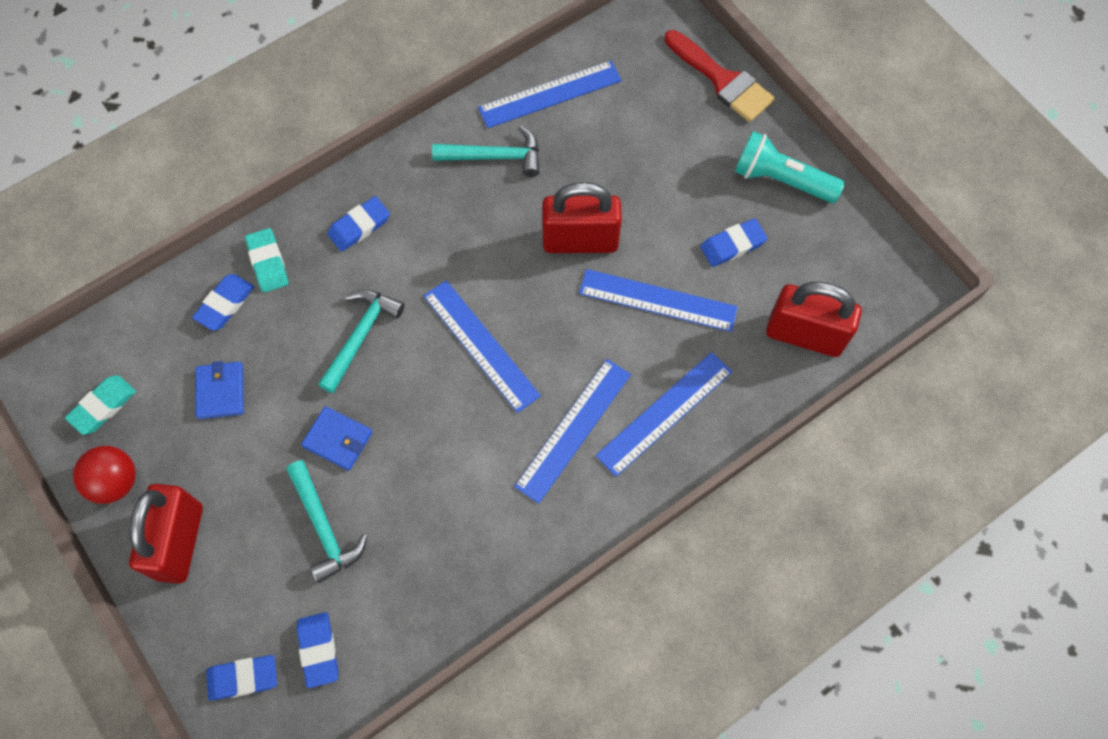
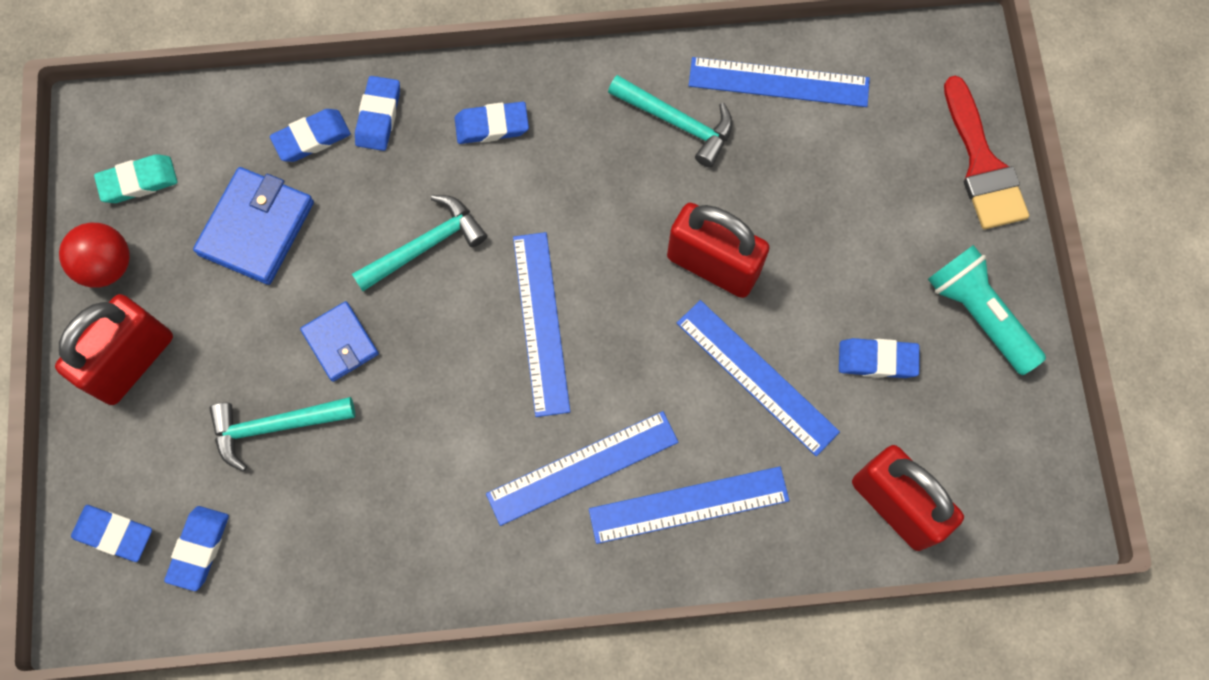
camera: 30 degrees right, 5 degrees up
blue wallet [195,361,244,419] -> blue wallet [193,167,314,285], size x1.58
turquoise eraser [245,228,289,293] -> blue eraser [355,76,400,151]
turquoise hammer [286,460,367,583] -> turquoise hammer turned 75 degrees clockwise [209,397,355,471]

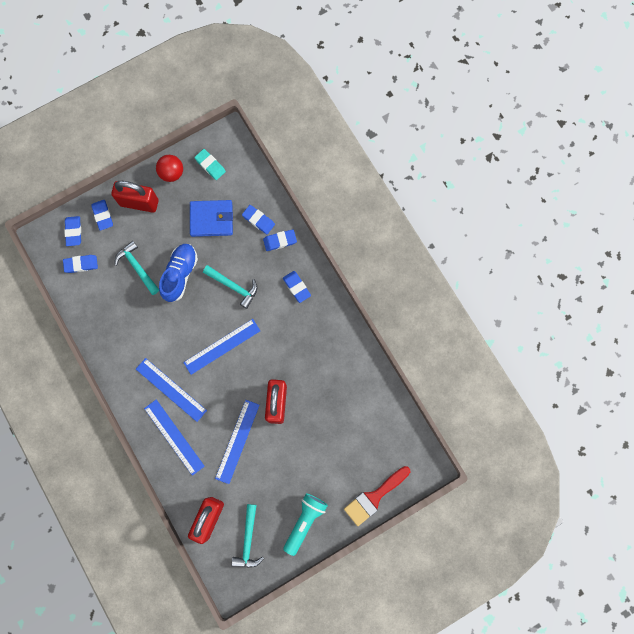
camera: 65 degrees right, 5 degrees up
blue wallet [300,301,379,382] -> blue shoe [159,244,198,302]
turquoise hammer [608,75,733,167] -> turquoise hammer moved to [232,504,264,568]
blue ruler [689,57,870,107] -> none
blue eraser [839,338,920,378] -> blue eraser moved to [91,200,113,231]

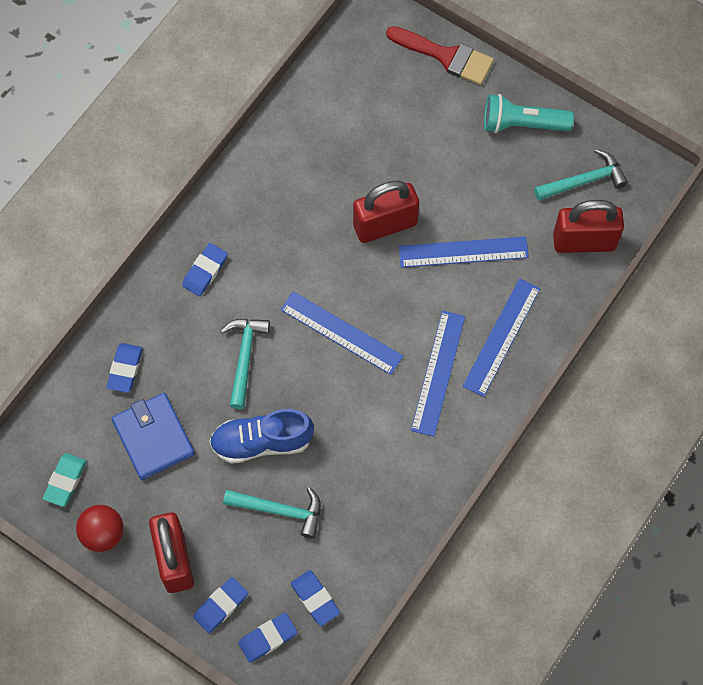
camera: 115 degrees left, 10 degrees down
turquoise hammer [115,241,159,295] -> turquoise hammer turned 105 degrees counterclockwise [223,487,321,538]
blue eraser [263,229,297,251] -> none

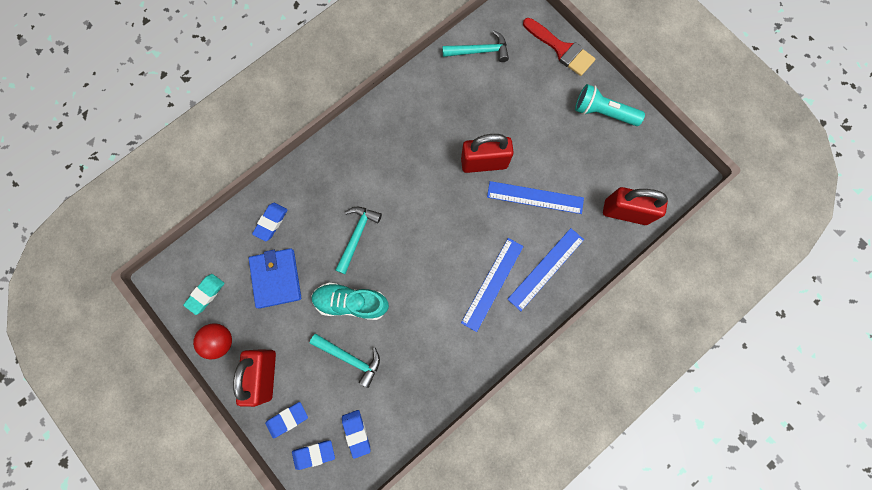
camera: 15 degrees right, 10 degrees up
blue eraser [182,243,228,296] -> none
blue shoe [209,409,314,464] -> turquoise shoe [311,283,389,320]
blue ruler [280,291,403,375] -> none
turquoise hammer [534,149,628,201] -> turquoise hammer moved to [442,31,509,62]

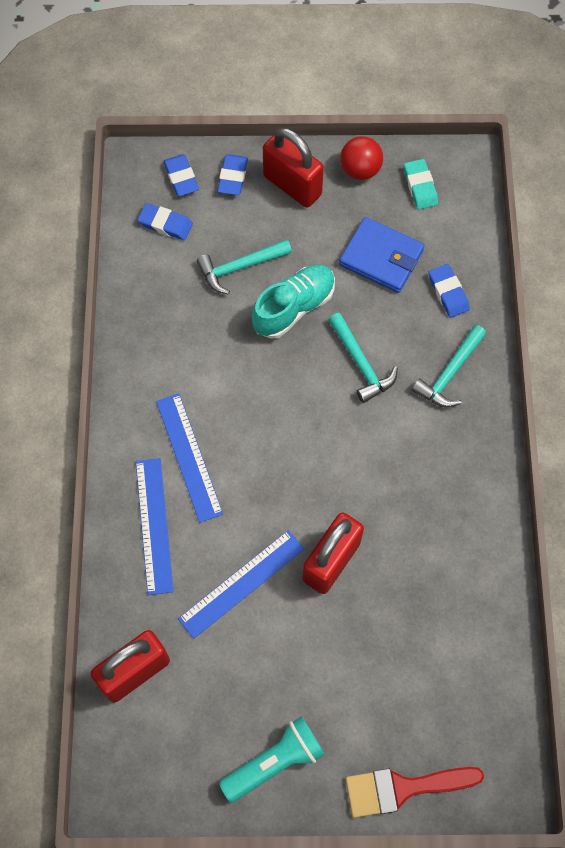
camera: 130 degrees right, 10 degrees down
blue eraser [292,440,335,470] -> blue eraser turned 45 degrees counterclockwise [163,154,199,196]
turquoise hammer [442,31,509,62] -> turquoise hammer moved to [411,325,486,408]

